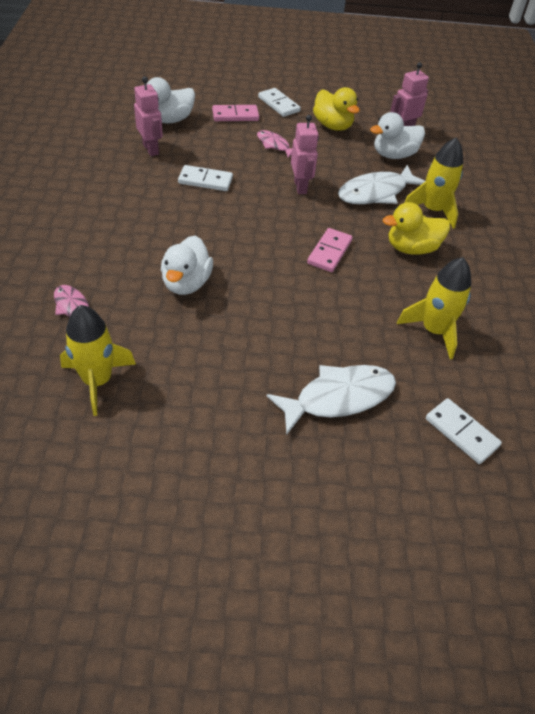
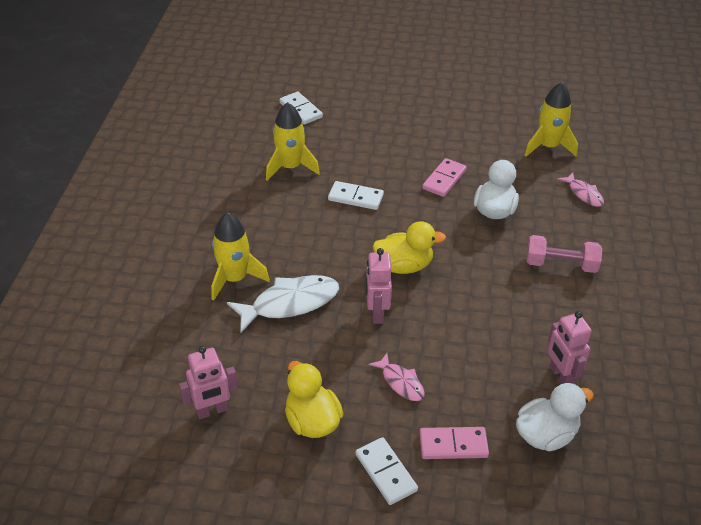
camera: 170 degrees left, 5 degrees down
white domino [178,165,233,191] -> white domino moved to [328,181,384,210]
white fish [267,365,396,435] -> none
pink domino [307,228,353,272] -> pink domino moved to [422,158,467,197]
white duck [370,112,425,159] -> none
yellow duck [383,202,450,255] -> yellow duck moved to [373,221,446,274]
none -> pink dumbbell [526,235,602,273]

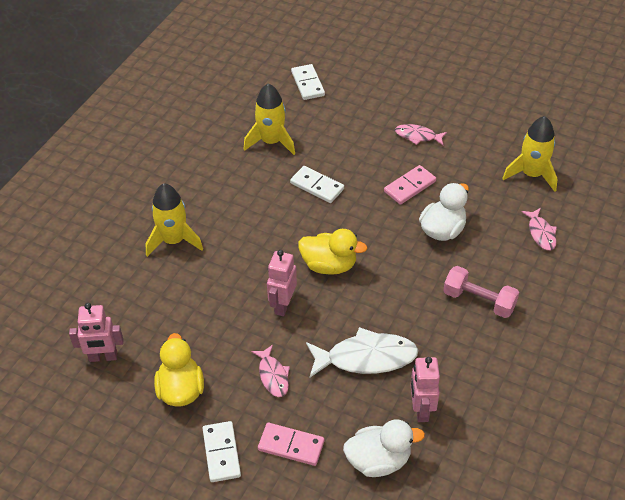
camera: 20 degrees right, 5 degrees up
white fish [227,275,339,332] -> white fish moved to [306,327,418,377]
none -> pink fish [395,124,447,145]

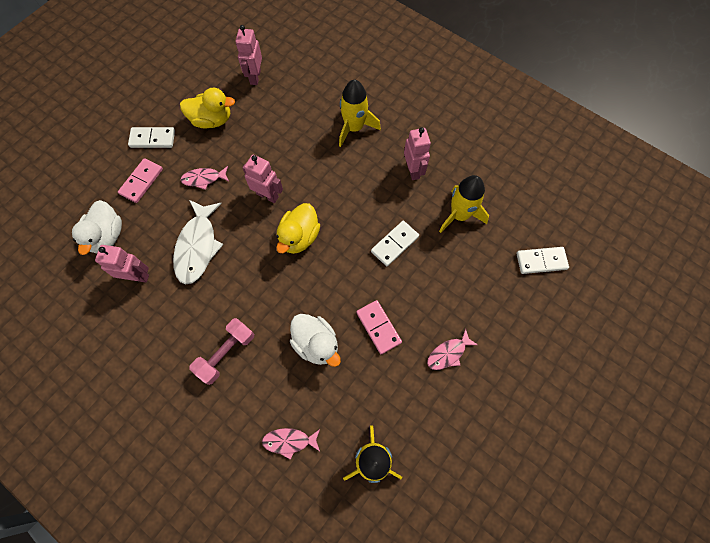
camera: 100 degrees right, 20 degrees up
pink fish [395,124,447,145] -> pink fish turned 150 degrees counterclockwise [427,329,478,370]
none -> pink robot [404,128,431,180]

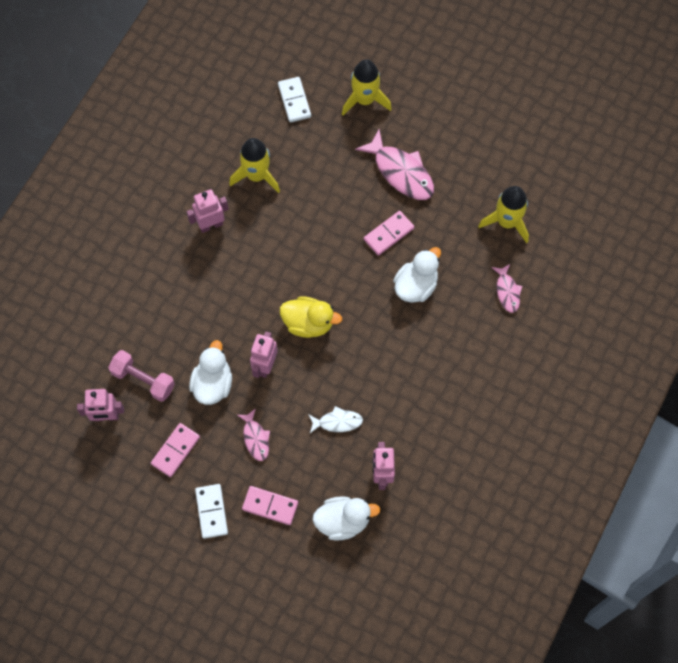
camera: 100 degrees left, 0 degrees up
white fish [173,200,223,284] -> white fish [308,406,363,433], size x0.56
yellow duck [180,88,235,128] -> pink domino [151,423,200,477]
pink dumbbell [189,318,254,385] -> pink dumbbell moved to [108,350,175,402]
yellow rocket [339,80,381,147] -> yellow rocket moved to [342,59,392,116]
white domino [371,221,419,266] -> none
pink fish [427,329,478,370] -> pink fish [355,129,434,200], size x1.80
none -> white duck [189,340,232,405]

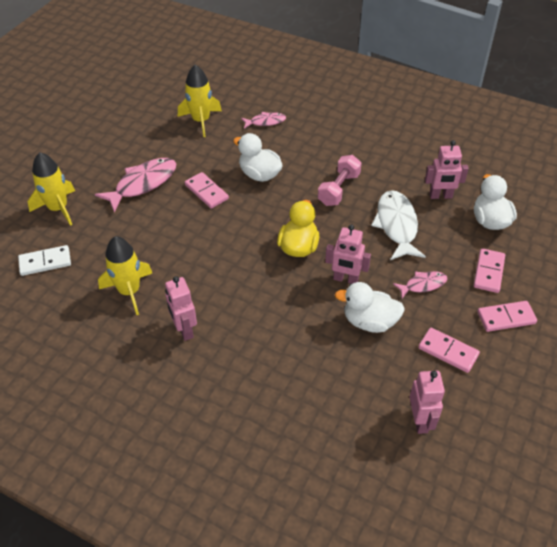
camera: 90 degrees left, 20 degrees down
pink dumbbell [108,350,175,402] -> pink dumbbell moved to [318,155,362,206]
white domino [195,484,228,539] -> pink domino [478,301,537,332]
white fish [308,406,363,433] -> white fish [371,190,426,260], size x1.80

